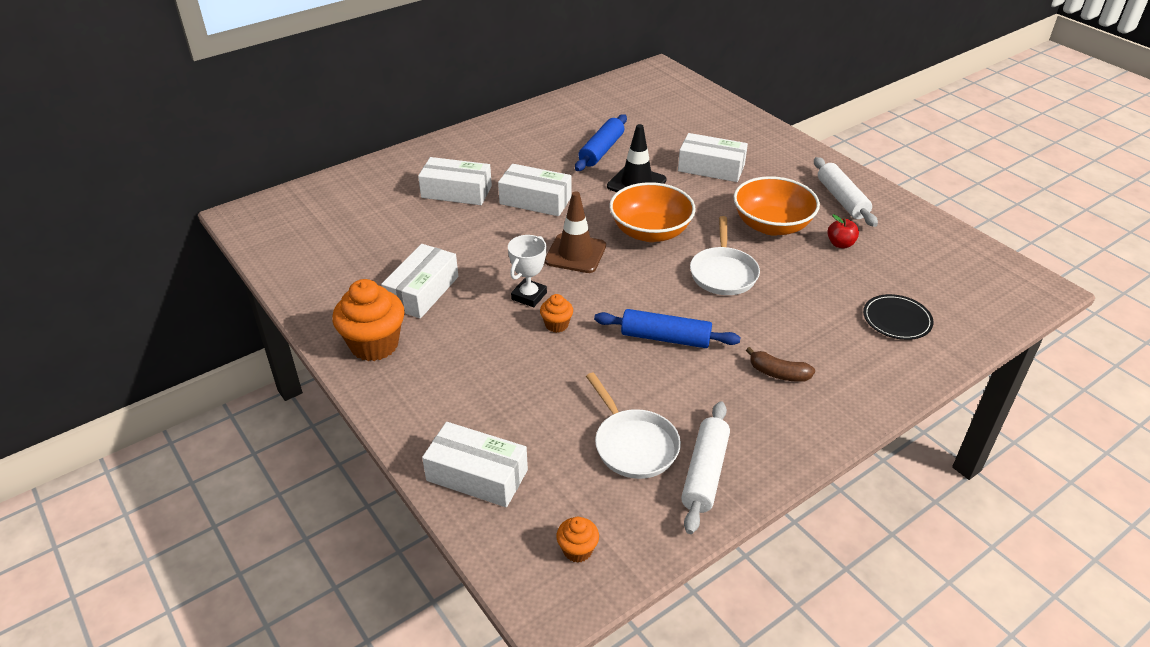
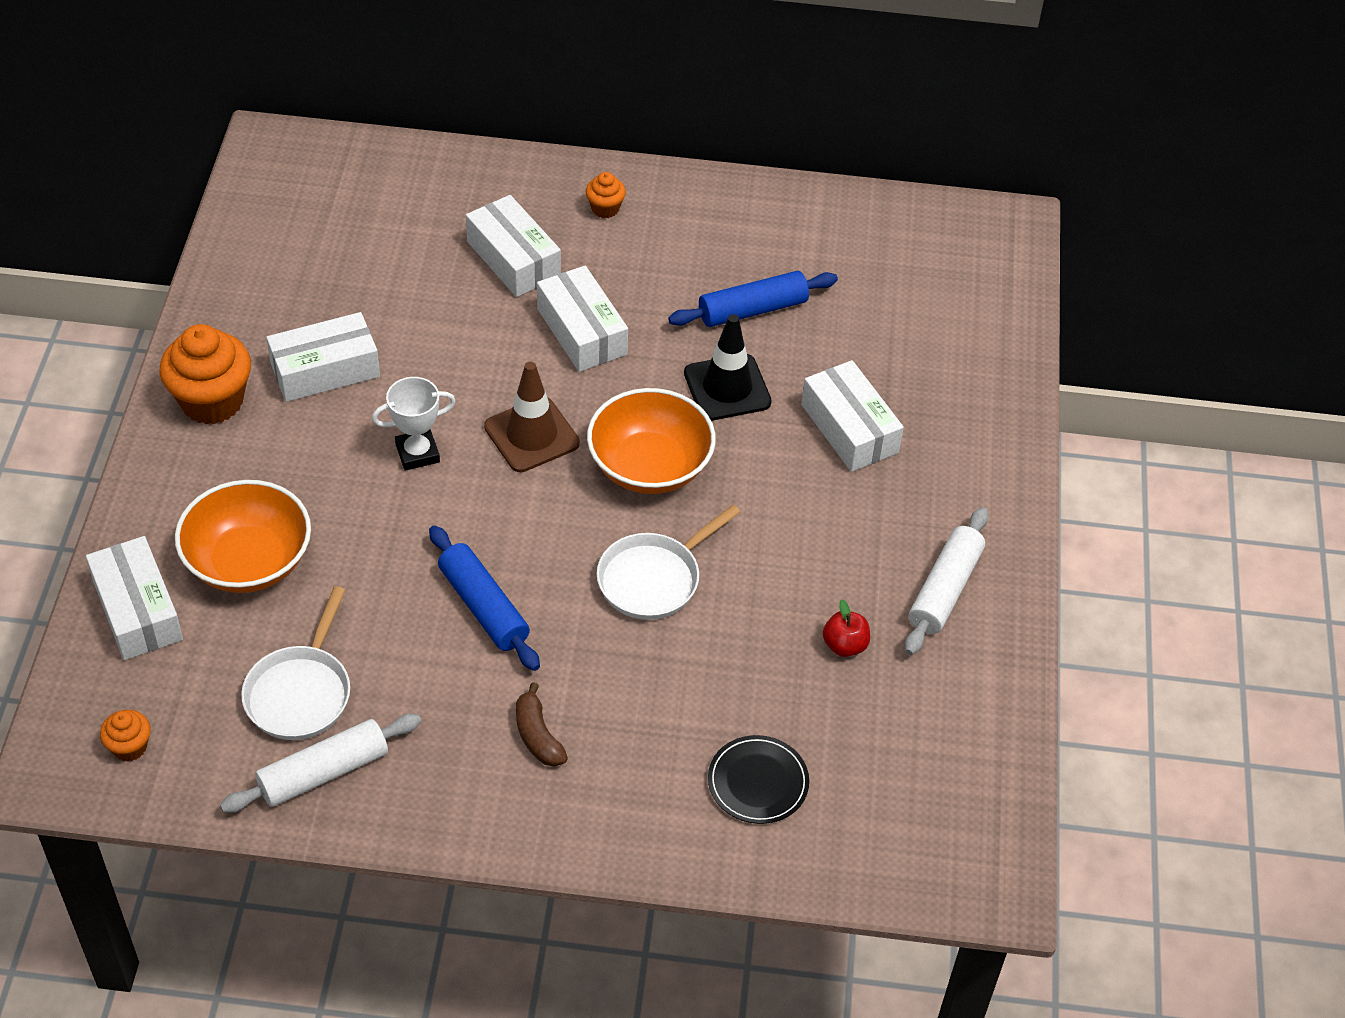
camera: 40 degrees right, 10 degrees up
orange cupcake [540,294,573,333] -> orange cupcake moved to [586,172,626,218]
orange bowl [733,176,820,236] -> orange bowl moved to [175,480,311,593]

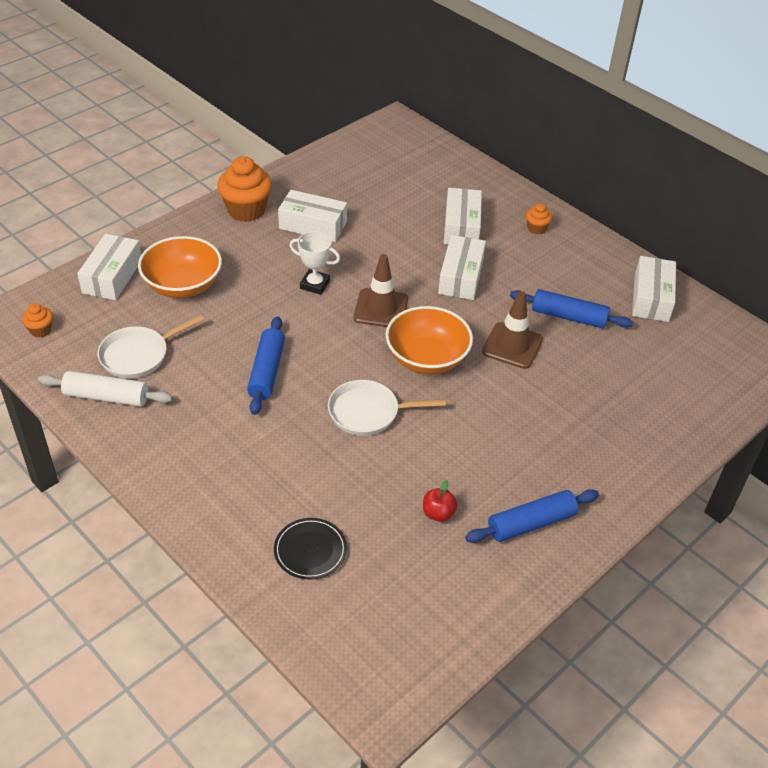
camera: 40 degrees right, 5 degrees down
brown banana [516,682,568,767] -> none
black traffic cone [684,314,772,421] -> brown traffic cone [482,291,543,369]
white box [801,360,904,472] -> white box moved to [632,256,676,322]
white rolling pin [905,507,988,655] -> blue rolling pin [465,489,599,543]

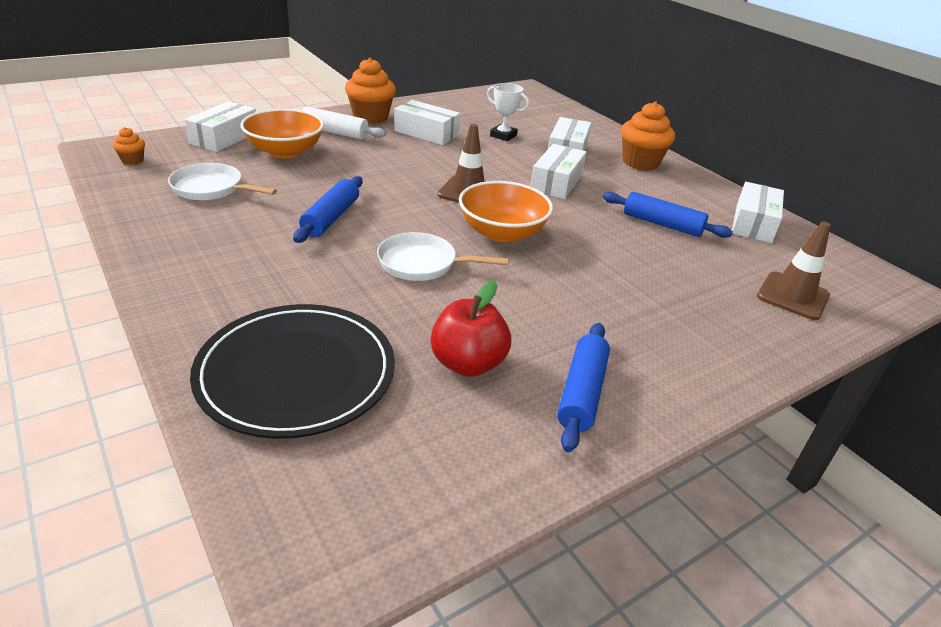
camera: 10 degrees right, 10 degrees down
white rolling pin [38,371,172,407] -> white rolling pin moved to [302,106,386,140]
white pan [97,315,204,378] -> white pan turned 45 degrees clockwise [168,163,277,201]
black plate [274,518,347,579] -> black plate [190,304,395,439], size x2.13
white trophy [289,231,340,295] -> white trophy moved to [487,83,529,141]
red apple [423,480,458,522] -> red apple [431,281,511,377], size x1.81
blue rolling pin [465,489,599,543] -> blue rolling pin turned 60 degrees counterclockwise [557,323,610,452]
brown traffic cone [482,291,543,369] -> brown traffic cone moved to [757,221,830,320]
orange cupcake [526,203,552,235] -> orange cupcake [621,101,675,171], size x2.04

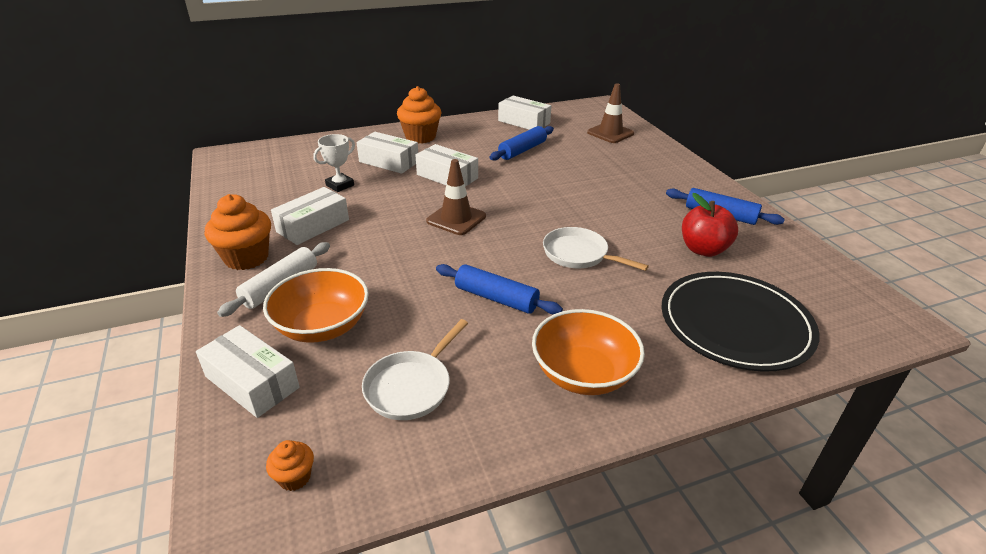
camera: 75 degrees left, 0 degrees up
white pan [377,232,509,281] -> white pan turned 105 degrees clockwise [543,227,649,271]
orange bowl [459,181,553,242] -> orange bowl moved to [532,309,645,395]

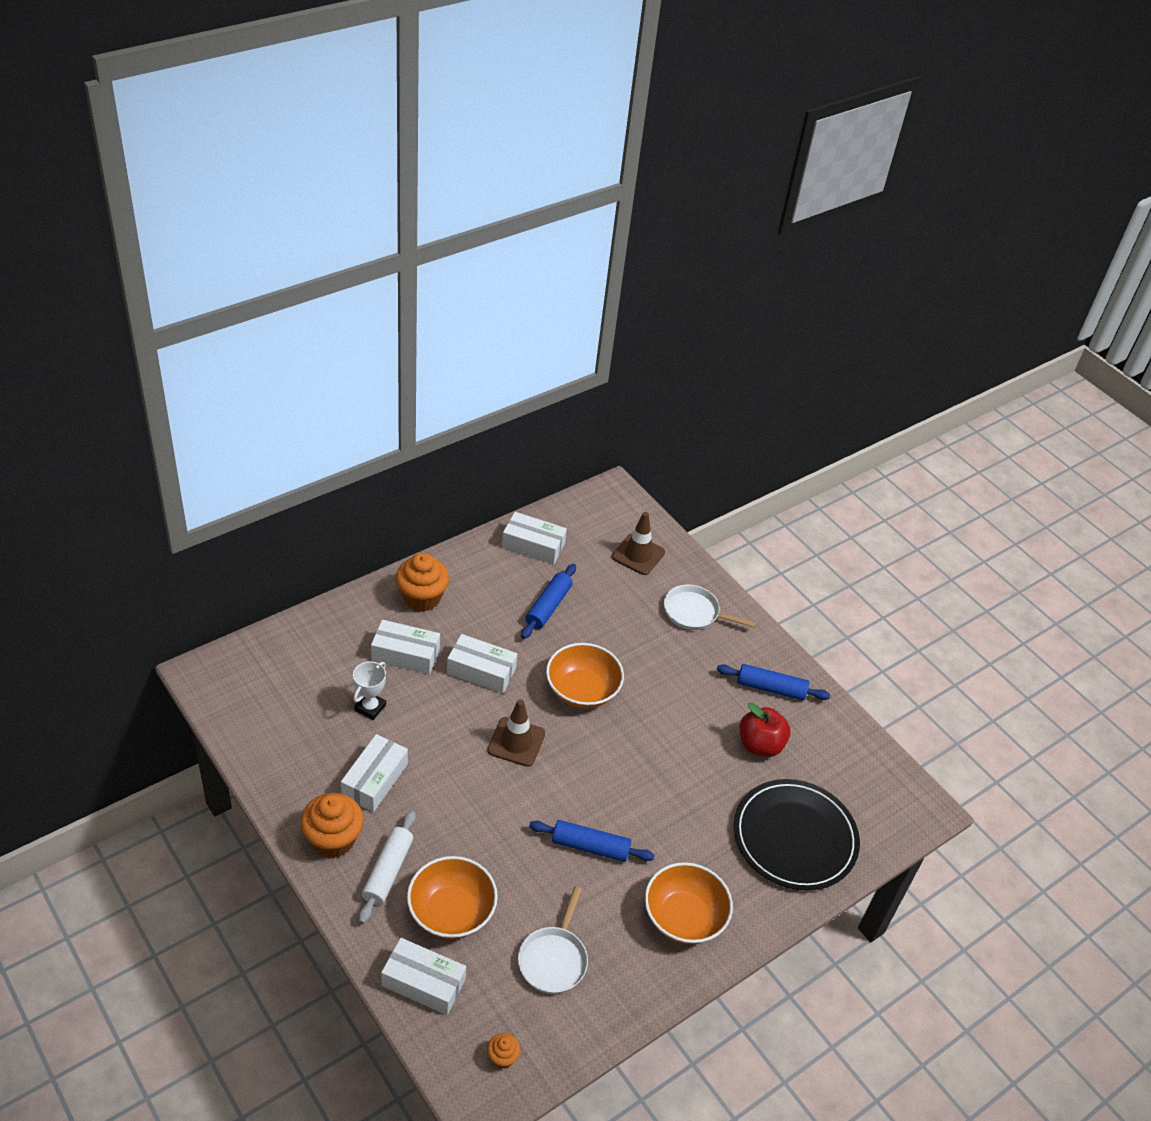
camera: 20 degrees left, 10 degrees up
white pan [543,227,649,271] -> white pan moved to [664,585,756,630]
none -> orange bowl [546,643,624,709]

